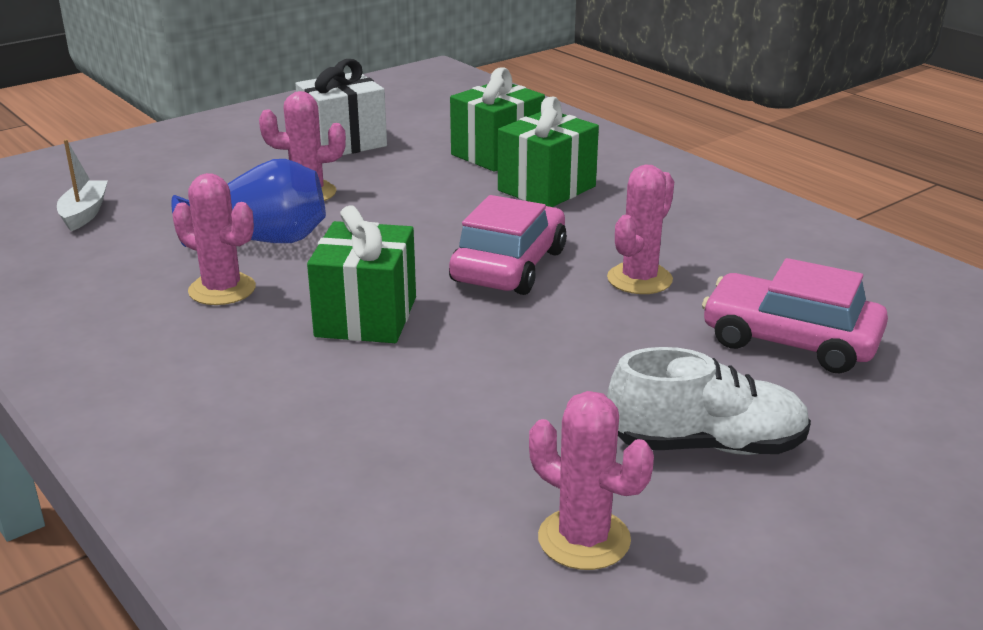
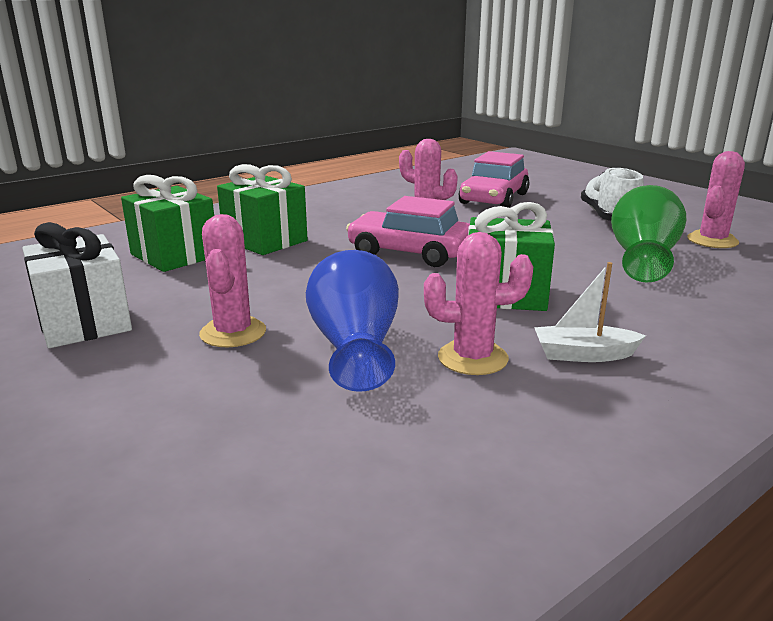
camera: 90 degrees left, 5 degrees down
white boat [57,139,108,231] -> white boat moved to [534,262,646,362]
pink cactus [172,173,256,305] -> pink cactus turned 60 degrees clockwise [424,232,533,375]
none -> green vase [611,185,686,282]

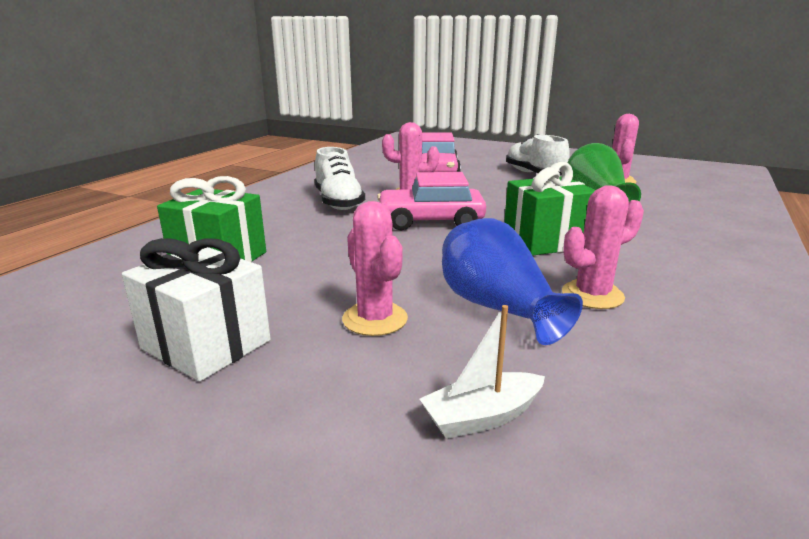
camera: 25 degrees left, 0 degrees up
green gift [217,164,308,255] -> none
white boat [534,262,646,362] -> white boat moved to [420,305,545,439]
none -> white shoe [315,147,365,210]

